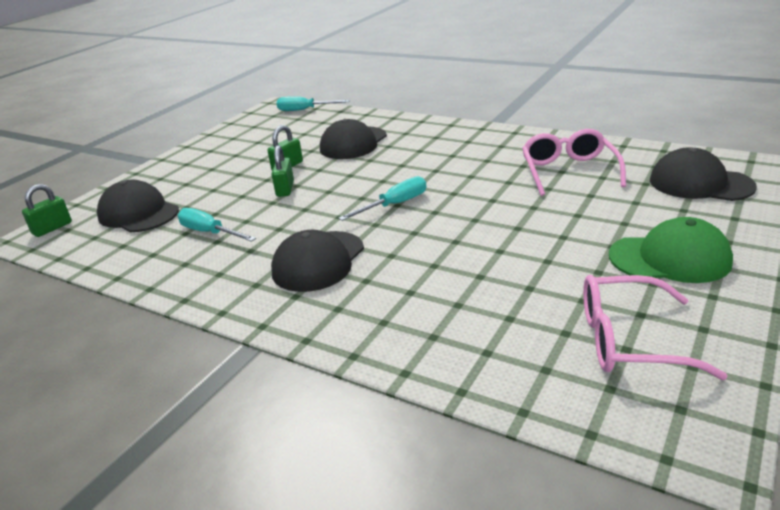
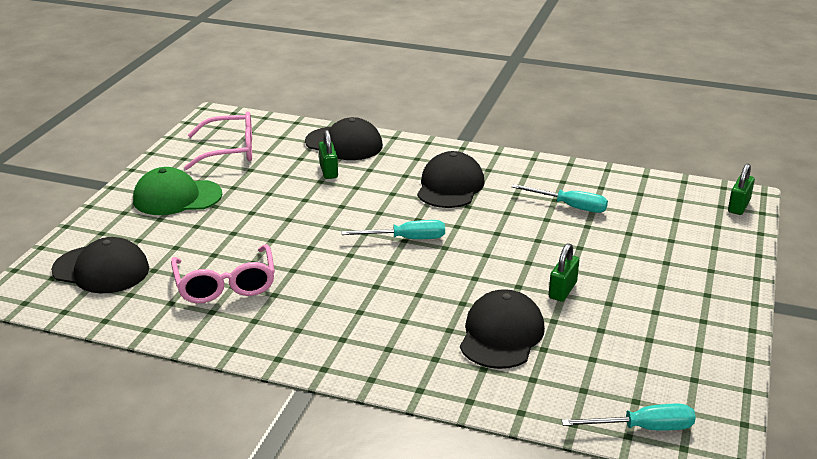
camera: 165 degrees right, 0 degrees up
black cap [97,180,179,232] -> black cap moved to [305,117,383,160]
green padlock [271,145,294,197] -> green padlock moved to [319,130,338,179]
turquoise screwdriver [338,176,426,221] -> turquoise screwdriver turned 135 degrees counterclockwise [342,220,445,239]

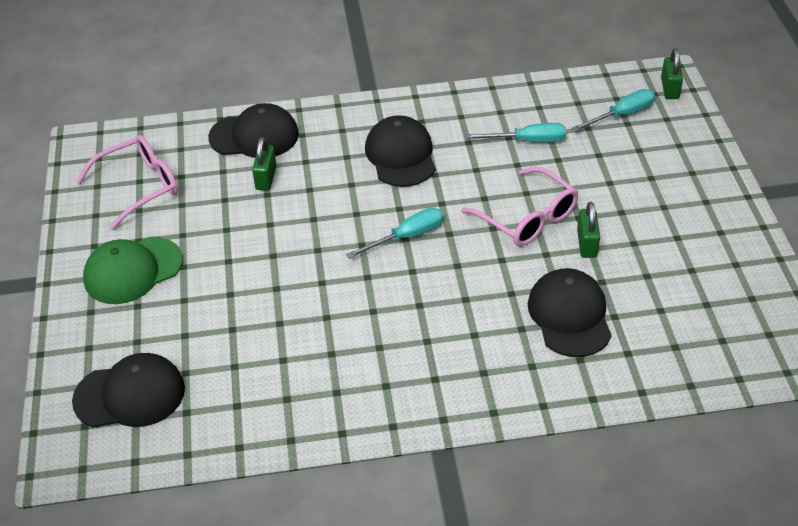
camera: 25 degrees left, 15 degrees up
pink glasses [171,244,275,303] -> pink glasses moved to [461,167,578,246]
green padlock [319,130,338,179] -> green padlock turned 45 degrees clockwise [252,137,277,191]
turquoise screwdriver [561,404,696,430] -> turquoise screwdriver moved to [572,89,655,132]

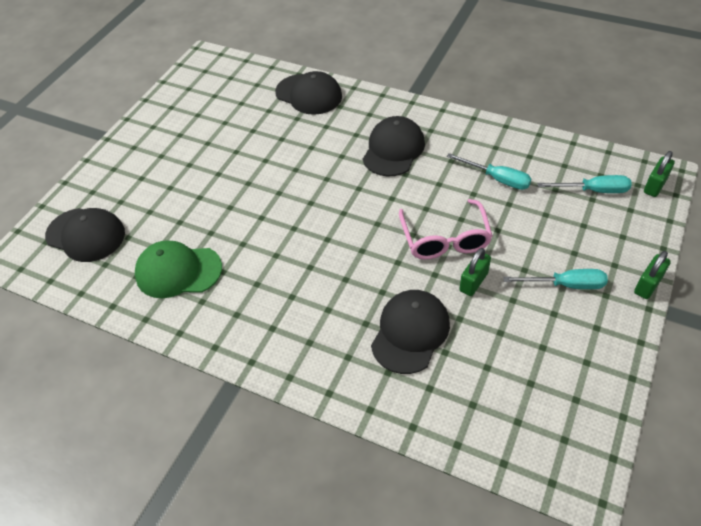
camera: 35 degrees right, 5 degrees up
pink glasses [76,135,178,230] -> none
green cap [83,237,183,304] -> green cap moved to [135,240,222,298]
green padlock [252,137,277,191] -> green padlock moved to [634,251,671,299]
turquoise screwdriver [346,208,444,259] -> turquoise screwdriver moved to [503,269,608,289]

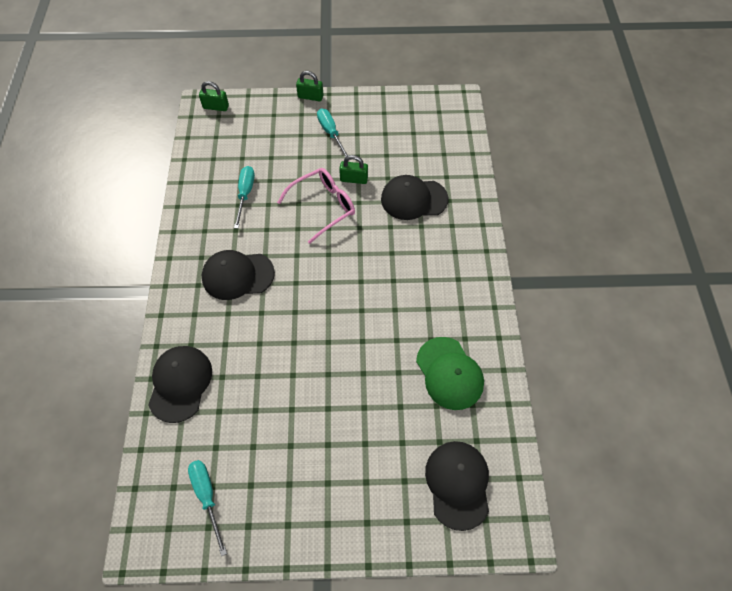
camera: 120 degrees left, 10 degrees up
turquoise screwdriver [537,175,632,193] -> turquoise screwdriver moved to [188,460,227,556]

